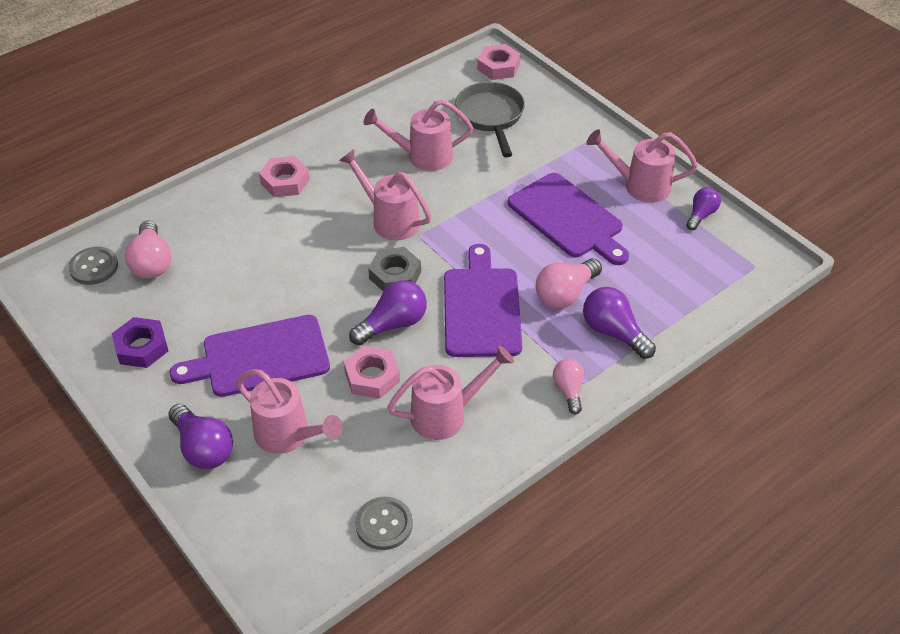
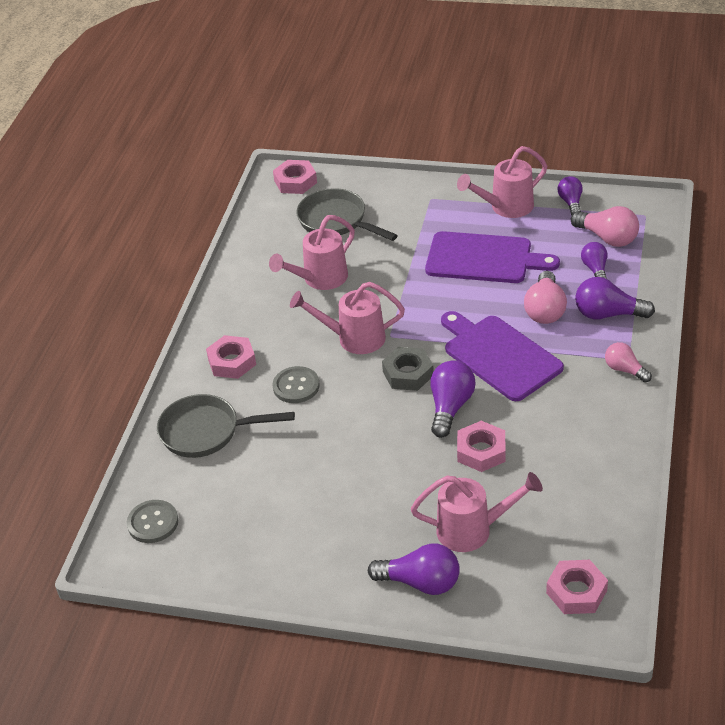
camera: 35 degrees left, 5 degrees down
purple nut [112,317,168,368] -> none
pink light bulb [125,221,171,279] -> pink light bulb moved to [571,206,639,247]
purple cutting board [169,315,330,397] -> none
grey button [355,497,413,550] -> grey button moved to [272,366,320,403]
pink watering can [387,346,514,440] -> none
none -> grey pan [157,394,295,458]
none -> pink nut [546,560,608,614]
none -> purple light bulb [581,242,607,279]

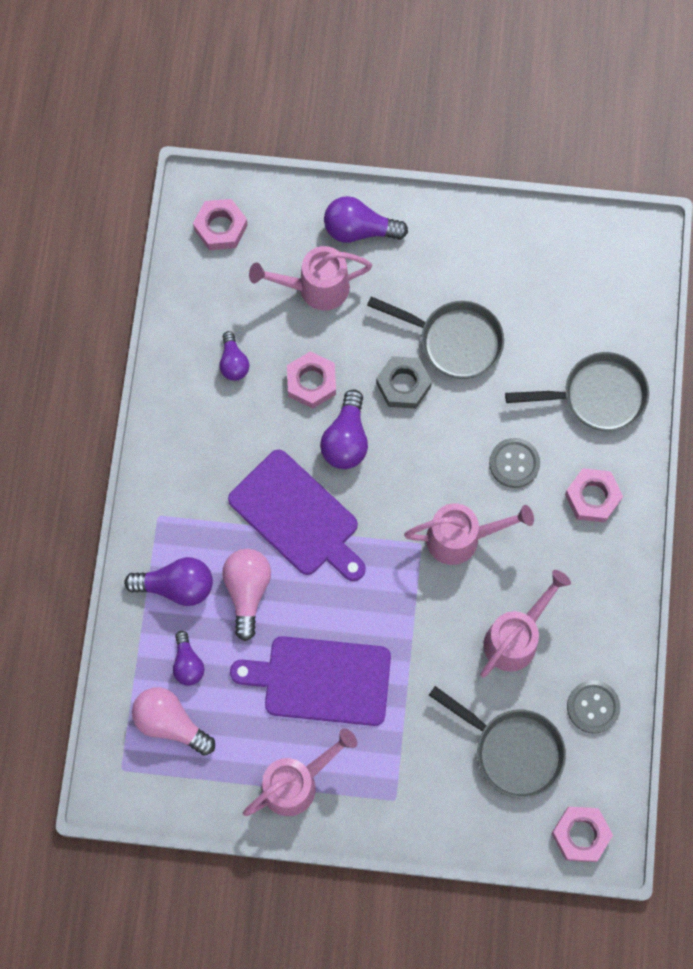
camera: 170 degrees right, 30 degrees up
grey button [127,500,178,543] -> grey button moved to [567,680,620,734]
grey nut [382,347,434,391] -> grey nut moved to [376,356,432,409]
purple light bulb [557,176,583,215] -> purple light bulb moved to [219,331,249,381]
pink light bulb [605,342,652,383] -> none
none -> grey pan [367,296,504,379]

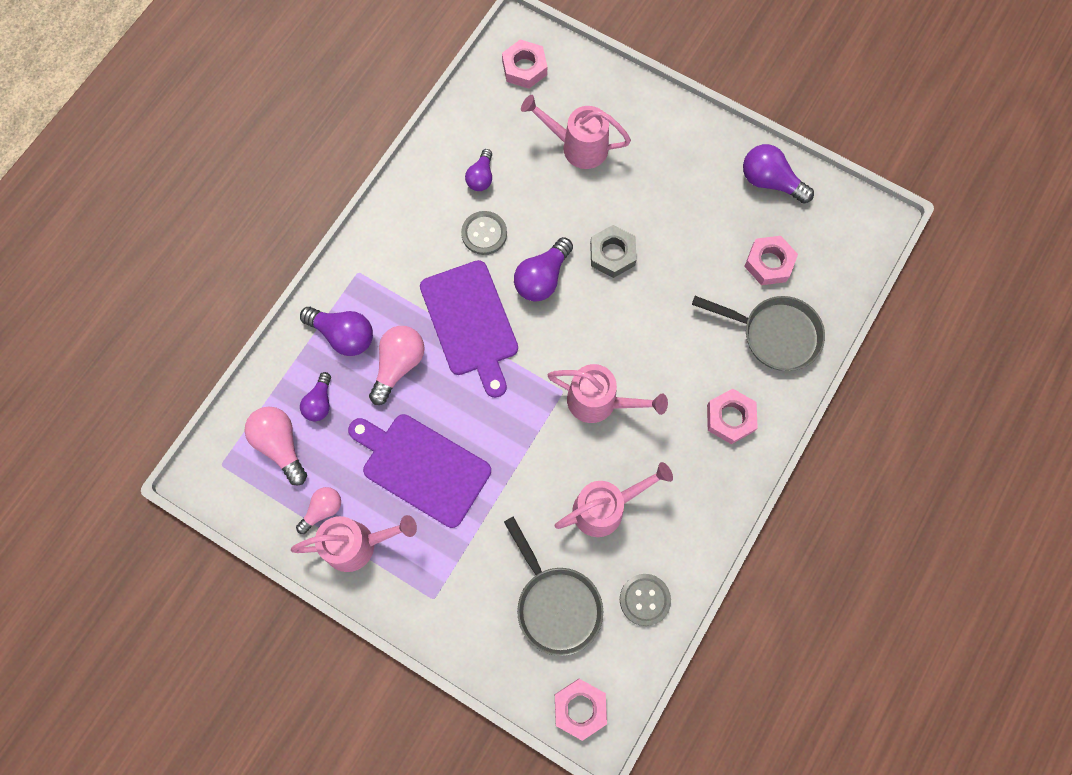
camera: 25 degrees right, 0 degrees up
pink nut [287,351,336,409] -> pink nut moved to [744,236,798,285]
purple light bulb [324,196,408,243] -> purple light bulb moved to [743,144,814,204]
grey pan [367,296,504,379] -> none
grey button [489,438,540,488] -> grey button moved to [461,211,507,255]
none -> pink light bulb [296,487,341,534]

